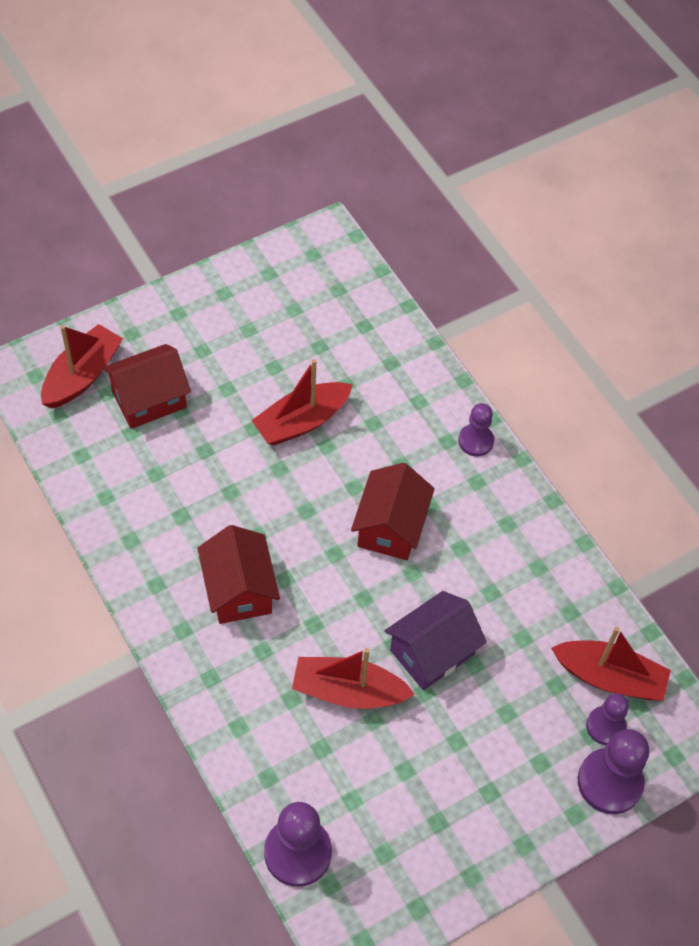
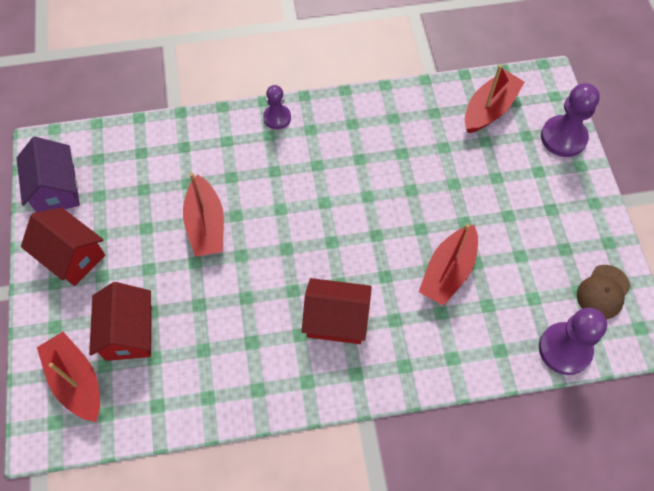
camera: 65 degrees left, 5 degrees up
red house [351,463,435,560] -> red house moved to [21,208,105,286]
purple house [385,591,487,690] -> purple house moved to [16,137,80,212]
purple pawn [586,693,629,745] -> none
none -> brown cap [577,265,630,319]

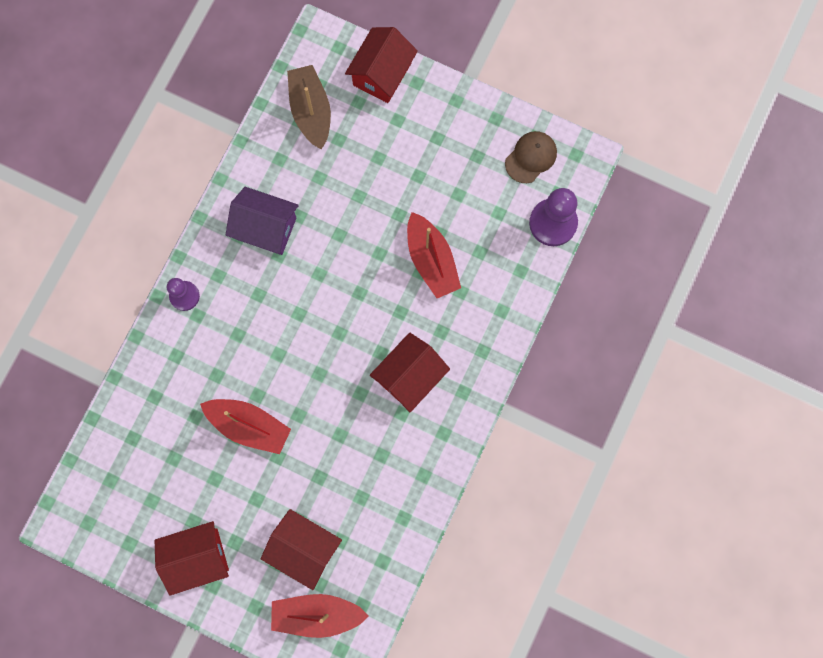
camera: 55 degrees left, 15 degrees up
purple house [16,137,80,212] -> purple house moved to [226,187,299,255]
red boat [465,65,525,133] -> brown boat [287,65,331,150]
purple pawn [541,83,600,157] -> red house [345,27,418,103]
brown cap [577,265,630,319] -> brown cap turned 120 degrees counterclockwise [505,131,557,183]

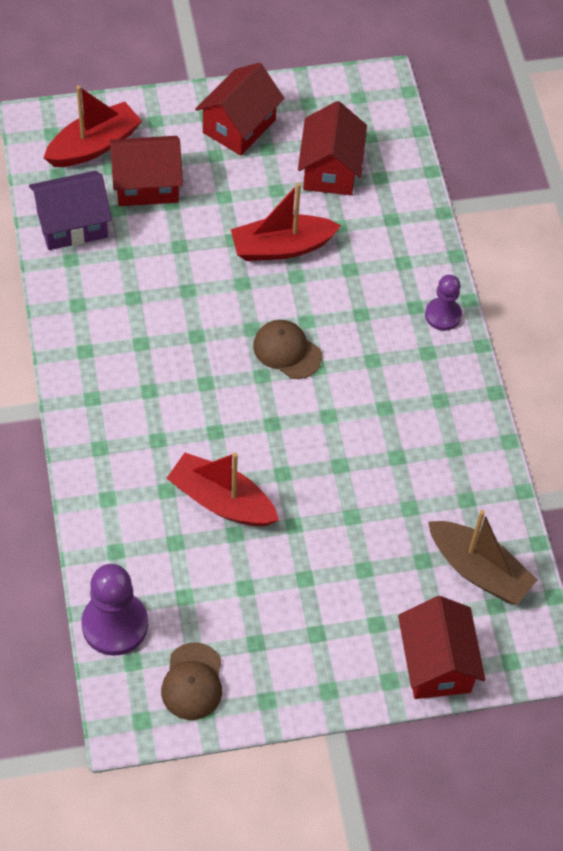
camera: 140 degrees right, 20 degrees down
purple house [226,187,299,255] -> purple house moved to [29,171,112,250]
red house [370,332,450,412] -> red house moved to [298,101,367,195]
none -> brown cap [253,320,322,379]

